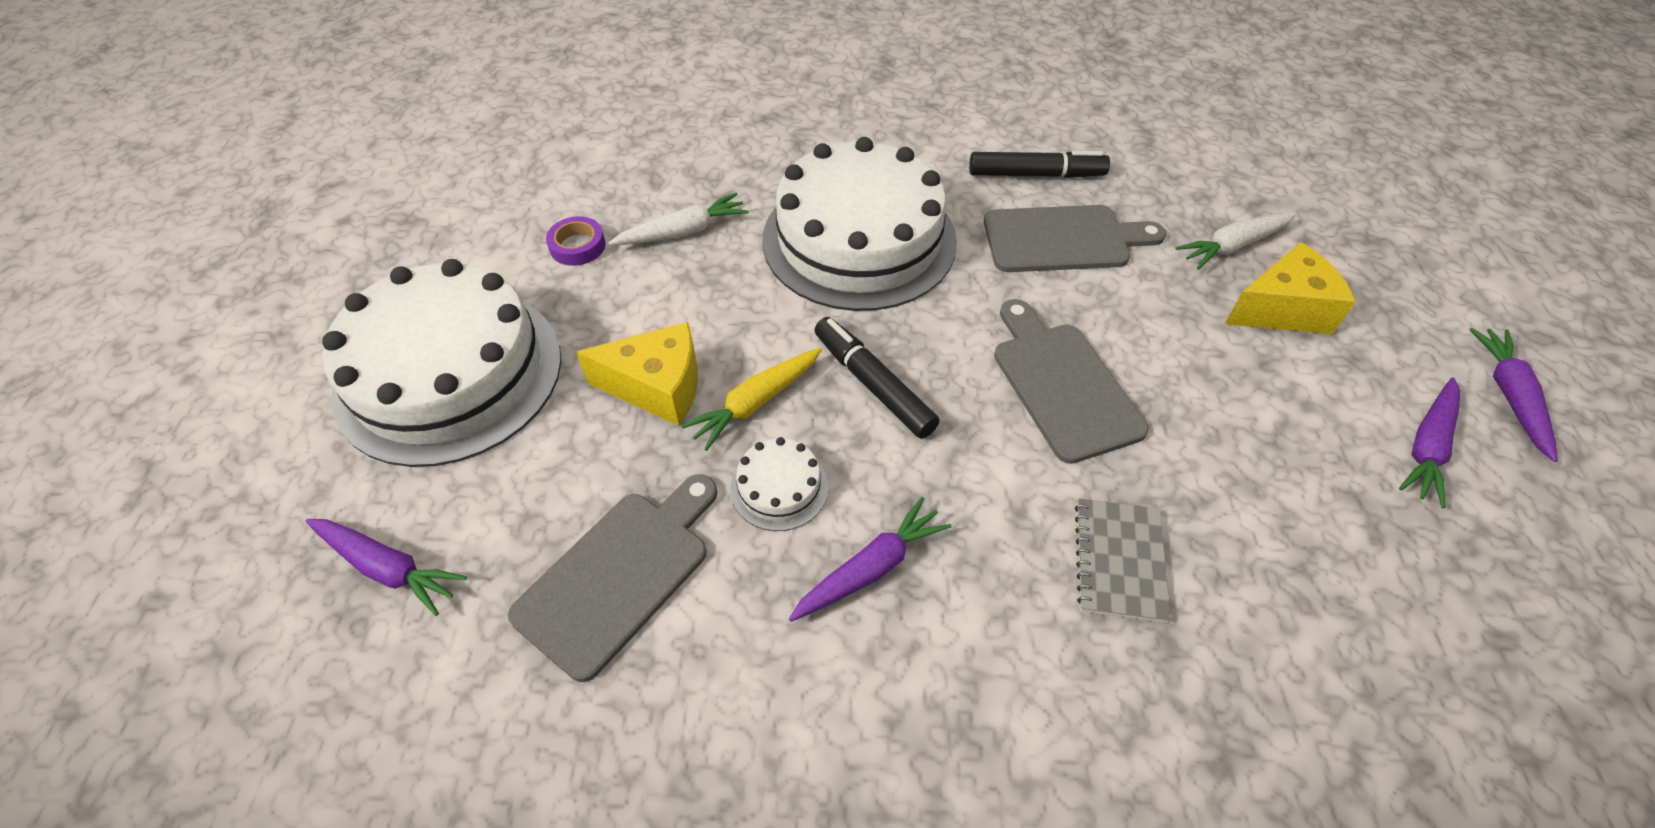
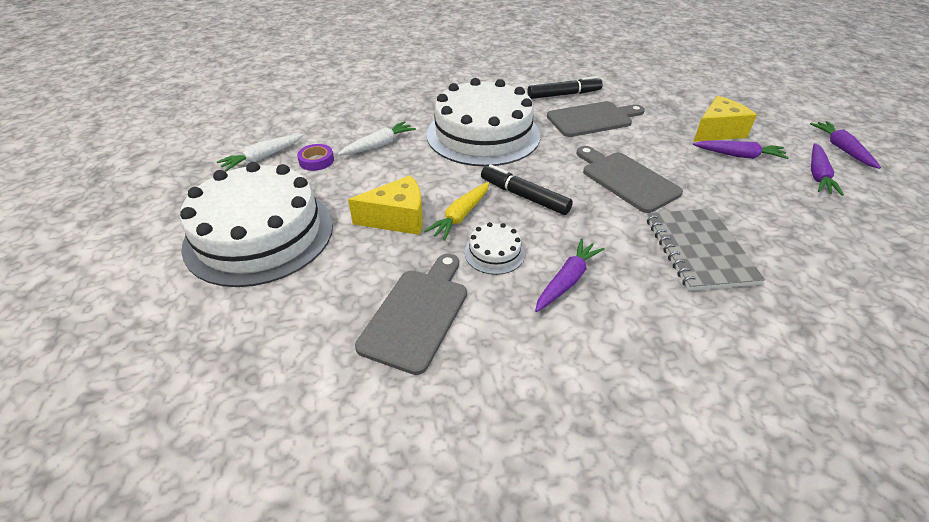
camera: 15 degrees left, 10 degrees down
purple carrot [306,519,467,616] -> purple carrot moved to [693,140,789,159]
grey notebook [1075,498,1171,623] -> grey notebook [647,208,765,291], size x1.50
white carrot [1175,213,1297,270] -> white carrot moved to [217,134,304,171]

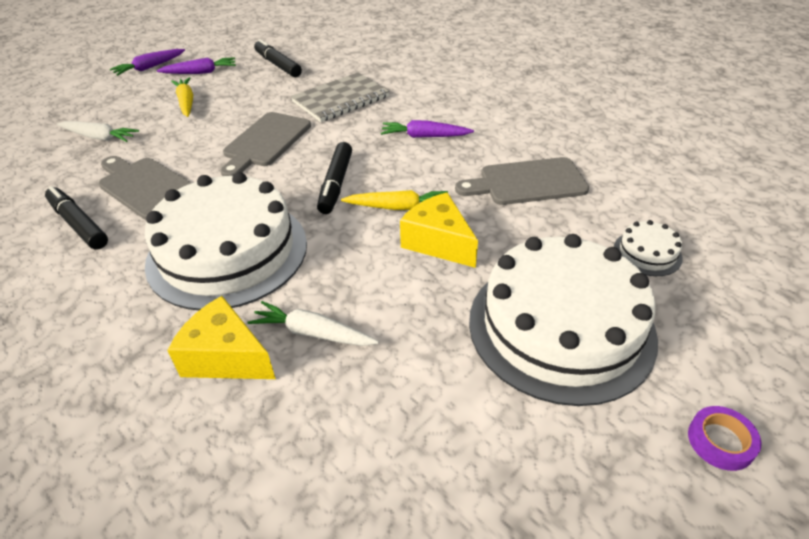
camera: 120 degrees left, 0 degrees up
white carrot [217,134,304,171] -> white carrot moved to [57,121,139,142]
purple tape [297,144,334,171] -> purple tape moved to [688,406,761,471]
white cake [464,222,525,275] -> white cake moved to [614,220,683,276]
yellow cheese [693,96,757,142] -> yellow cheese moved to [167,296,276,379]
purple carrot [693,140,789,159] -> yellow carrot [171,77,193,117]
none -> black marker [254,39,302,77]

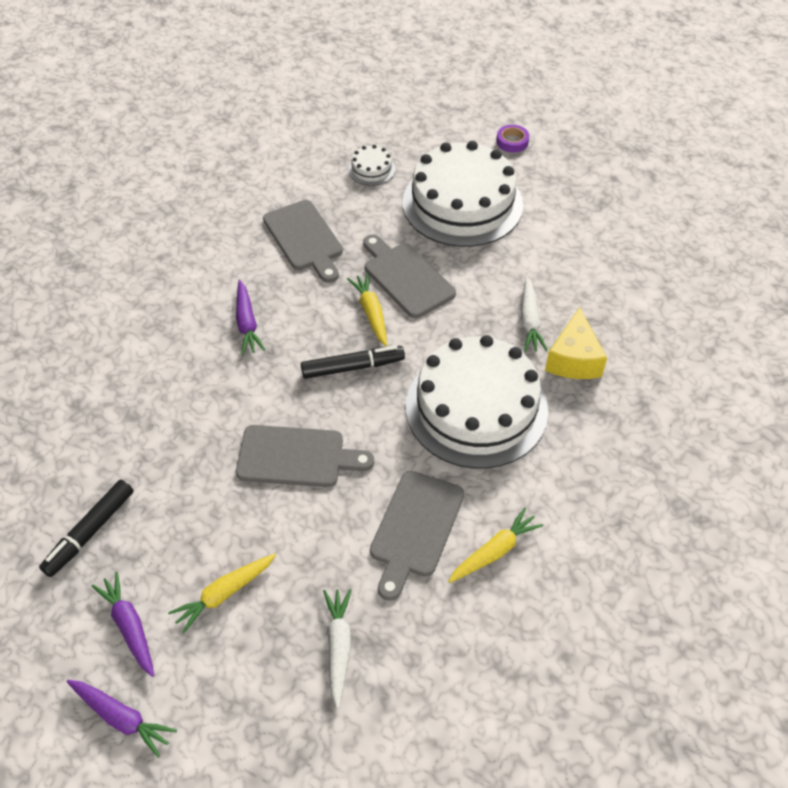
camera: 110 degrees left, 10 degrees up
black marker [45,186,108,249] -> yellow carrot [448,507,543,583]
grey notebook [291,72,389,122] -> none
yellow cheese [400,193,478,268] -> grey cutting board [363,235,456,318]

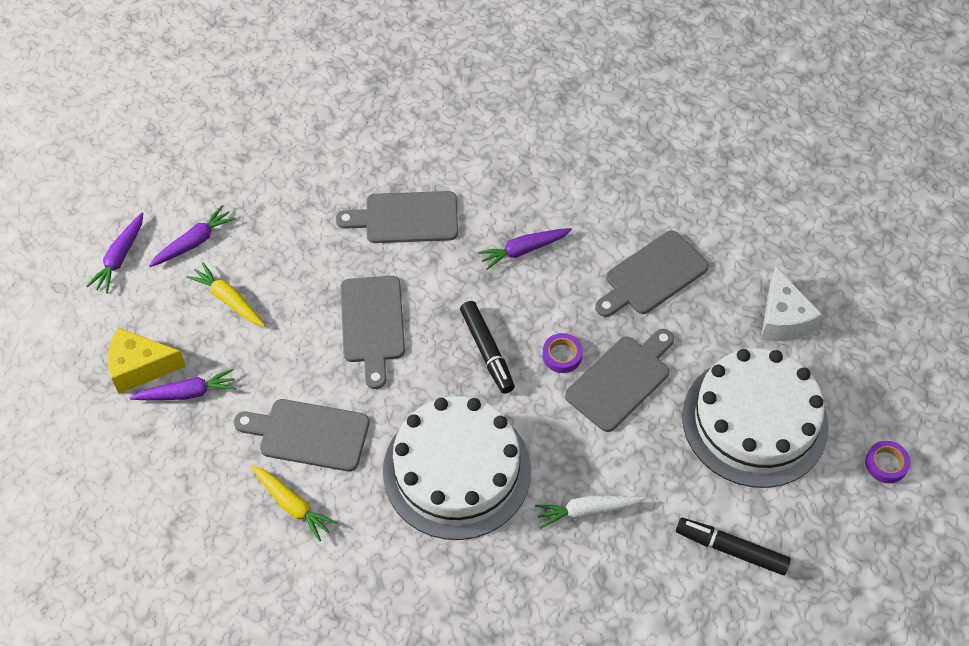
camera: 80 degrees right, 5 degrees up
black marker [39,480,134,577] -> black marker moved to [676,518,791,575]
white carrot [323,589,352,709] -> purple carrot [130,369,236,400]
yellow carrot [347,273,387,346] -> purple tape [542,333,583,373]
white cake [348,145,395,186] -> white cheese [761,266,822,341]
yellow cheese [545,307,607,379] -> yellow cheese moved to [108,328,186,394]
none -> grey cutting board [336,191,458,243]

